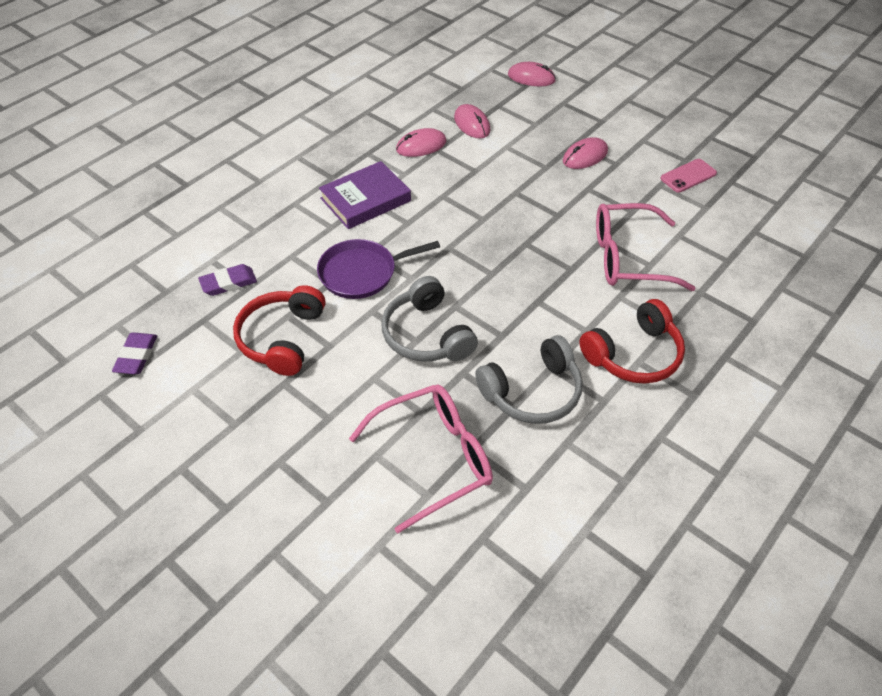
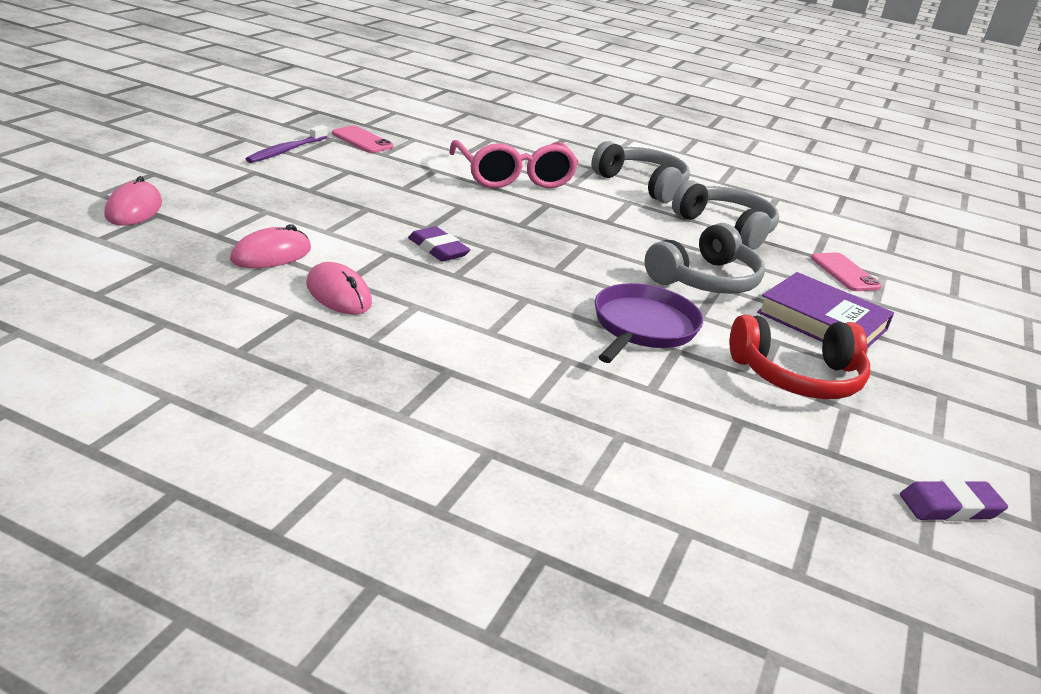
camera: 110 degrees left, 20 degrees down
purple eraser [198,264,257,296] -> purple eraser moved to [408,226,471,262]
purple pan [317,239,440,299] -> purple pan turned 120 degrees counterclockwise [595,283,703,363]
purple book [319,161,411,229] -> purple book moved to [757,272,894,348]
pink glasses [349,384,493,533] -> pink phone [811,252,882,291]
pink mouse [563,137,608,169] -> none
red headphones [579,299,685,384] -> grey headphones [591,141,690,203]
none -> purple toothbrush [246,125,327,163]

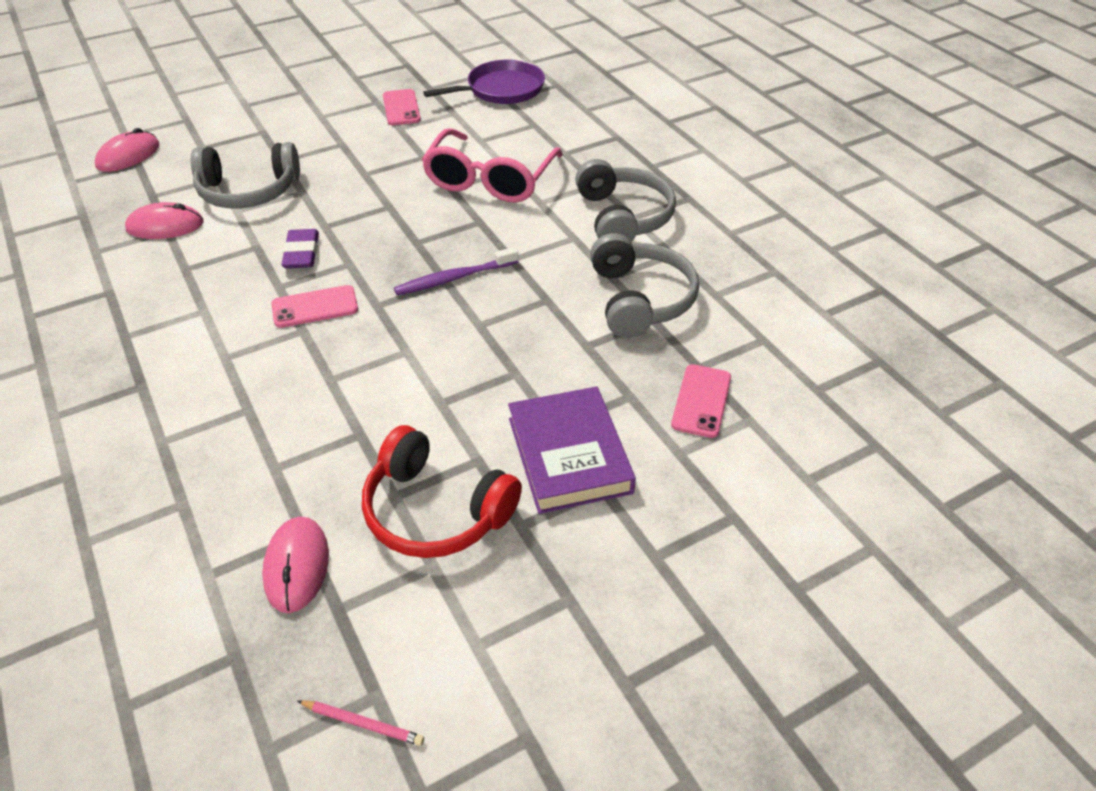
camera: 40 degrees right, 15 degrees up
purple toothbrush [246,125,327,163] -> purple toothbrush moved to [394,247,518,295]
pink mouse [306,262,372,315] -> pink mouse moved to [262,517,329,613]
purple pan [595,283,703,363] -> purple pan moved to [423,59,545,104]
grey headphones [645,223,765,294] -> grey headphones moved to [191,142,300,208]
purple eraser [900,479,1008,521] -> pink pencil [298,700,424,746]
none -> pink phone [271,285,358,328]

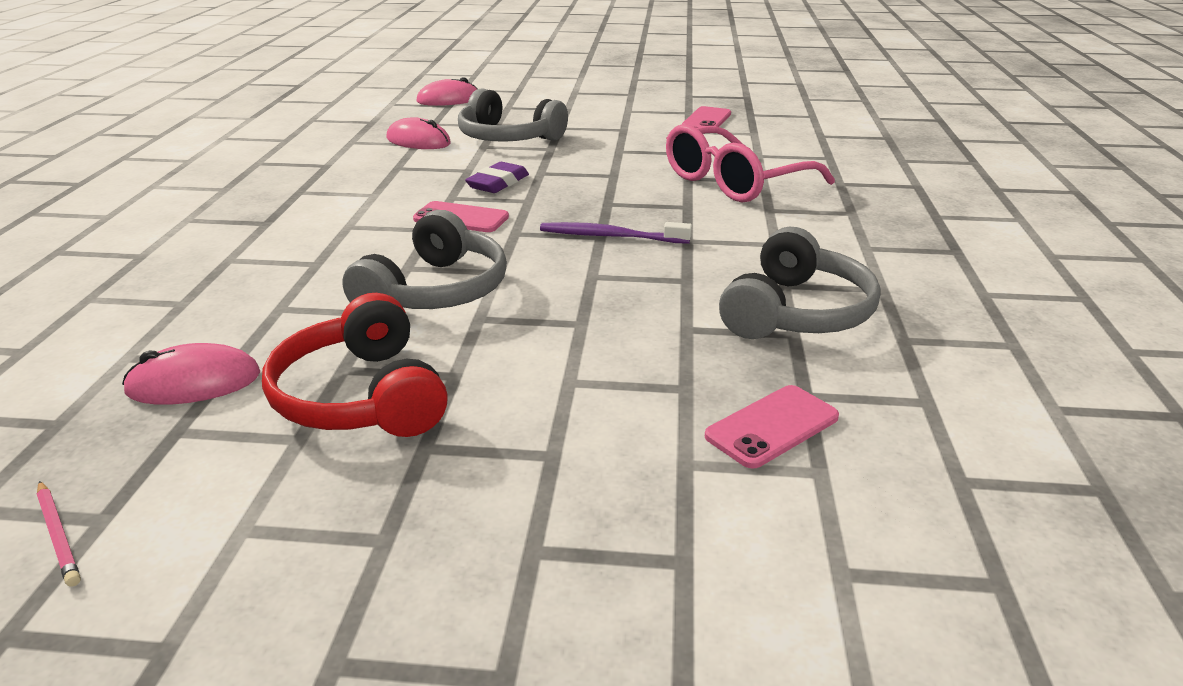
camera: 35 degrees right, 15 degrees down
pink mouse [262,517,329,613] -> pink mouse turned 45 degrees clockwise [122,343,260,405]
purple pan [423,59,545,104] -> none
purple book [508,386,636,514] -> none
grey headphones [575,159,676,242] -> grey headphones moved to [342,210,507,309]

